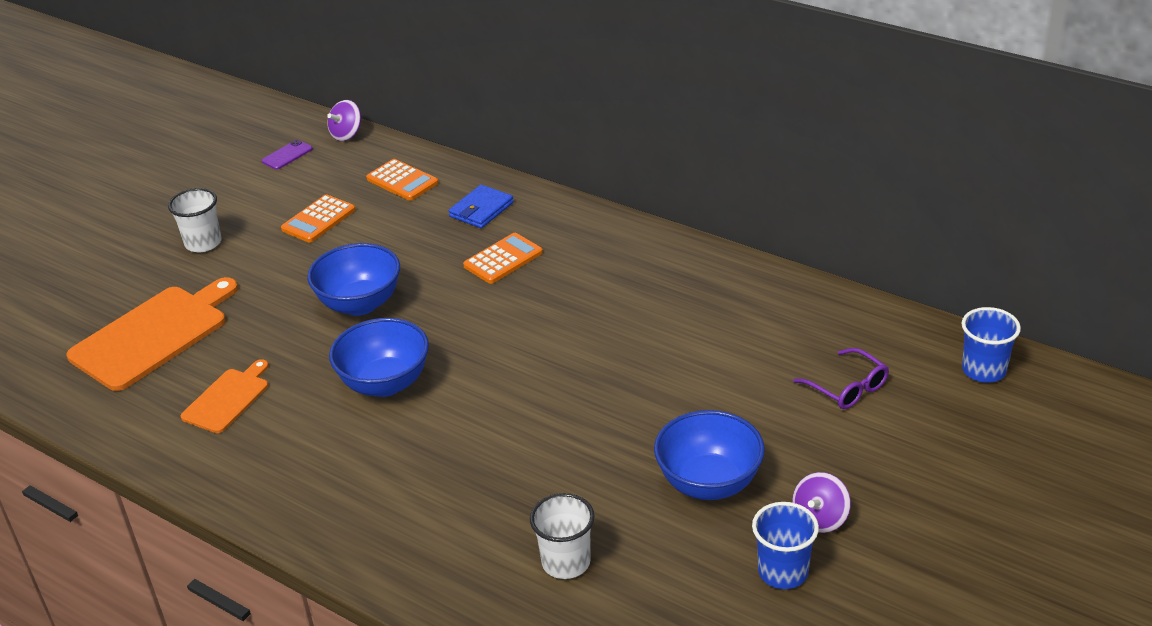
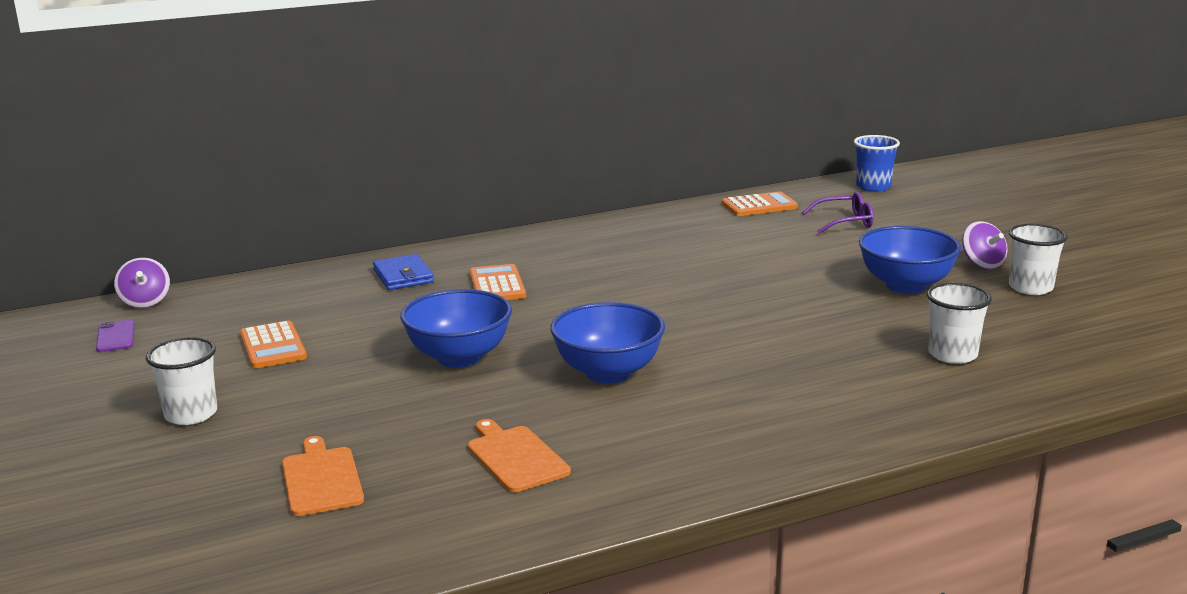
camera: 60 degrees left, 15 degrees down
orange cutting board [66,277,238,391] -> orange cutting board [282,436,364,516], size x0.55
orange calculator [366,159,438,201] -> orange calculator moved to [722,191,798,216]
blue cup [752,502,819,589] -> white cup [1009,224,1068,295]

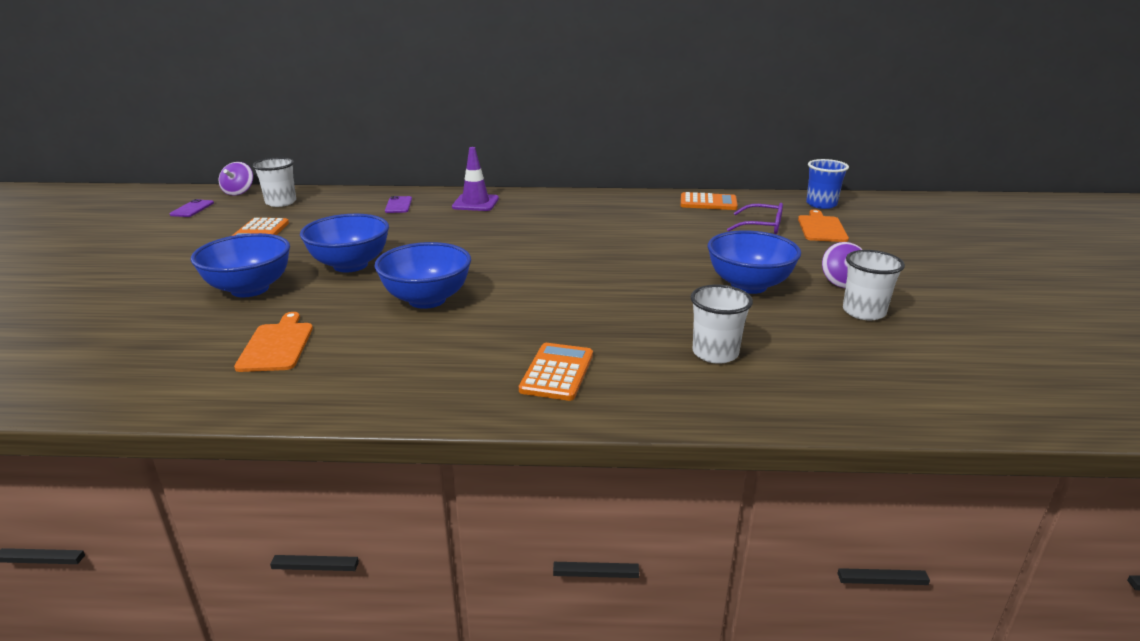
camera: 25 degrees right, 5 degrees up
white cup [146,337,217,425] -> white cup moved to [252,157,296,207]
orange cutting board [282,436,364,516] -> orange cutting board moved to [798,210,849,242]
blue wallet [373,254,434,290] -> purple phone [385,196,412,213]
orange calculator [469,264,526,300] -> orange calculator moved to [519,343,593,401]
none -> blue bowl [191,233,290,297]
none -> purple traffic cone [452,147,499,211]

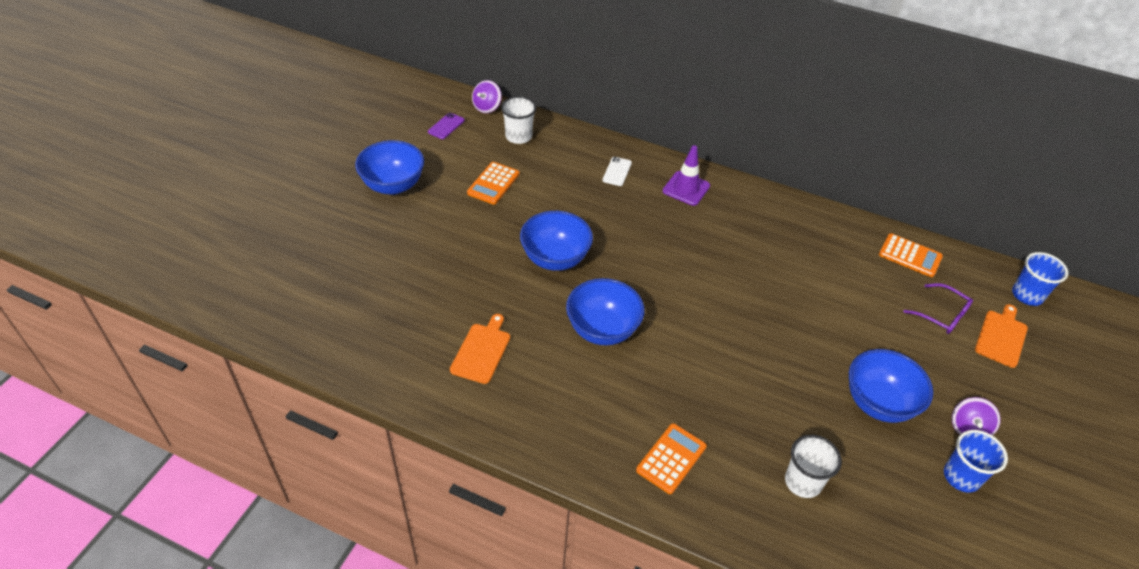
camera: 20 degrees right, 20 degrees up
blue bowl [191,233,290,297] -> blue bowl moved to [355,140,424,195]
purple phone [385,196,412,213] -> white phone [602,157,632,186]
white cup [843,250,905,320] -> blue cup [944,430,1008,492]

